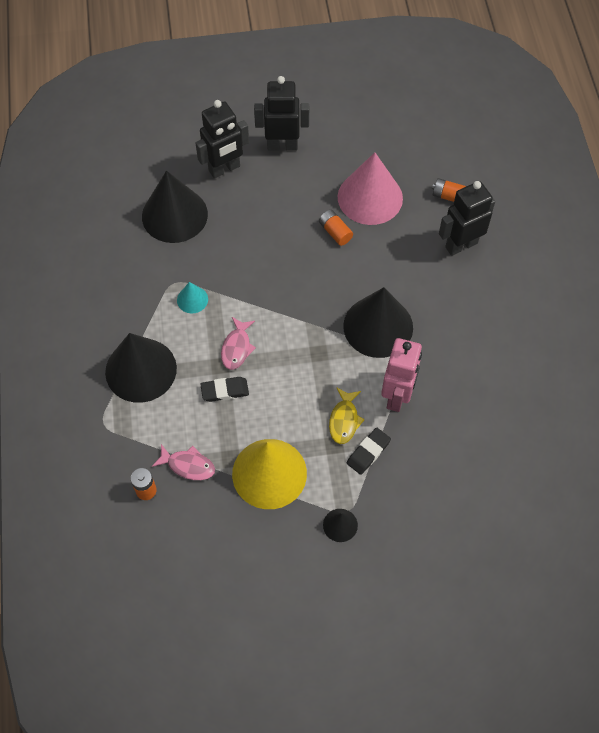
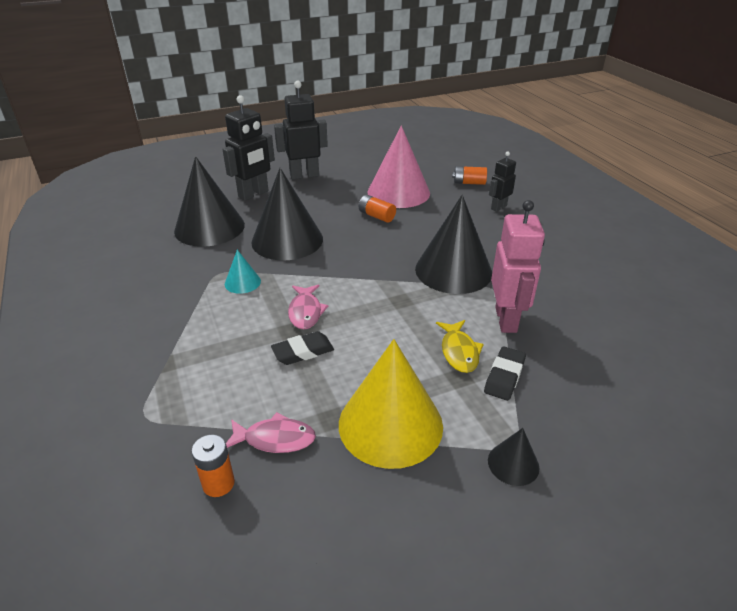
camera: 15 degrees left, 25 degrees down
black cone [105,333,177,403] -> black cone moved to [251,168,323,260]
black robot [439,181,495,256] -> black robot [489,151,516,212], size x0.58

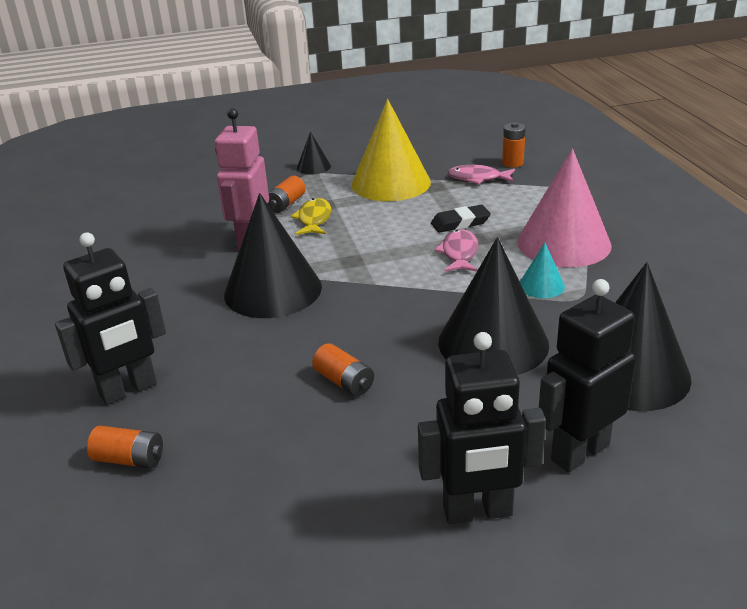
camera: 170 degrees left, 5 degrees down
pink cone [368,126,430,208] -> pink cone moved to [517,149,612,267]
black eraser [484,347,526,401] -> orange battery [268,176,306,213]
black robot [489,151,516,212] -> black robot [55,232,166,405], size x1.72

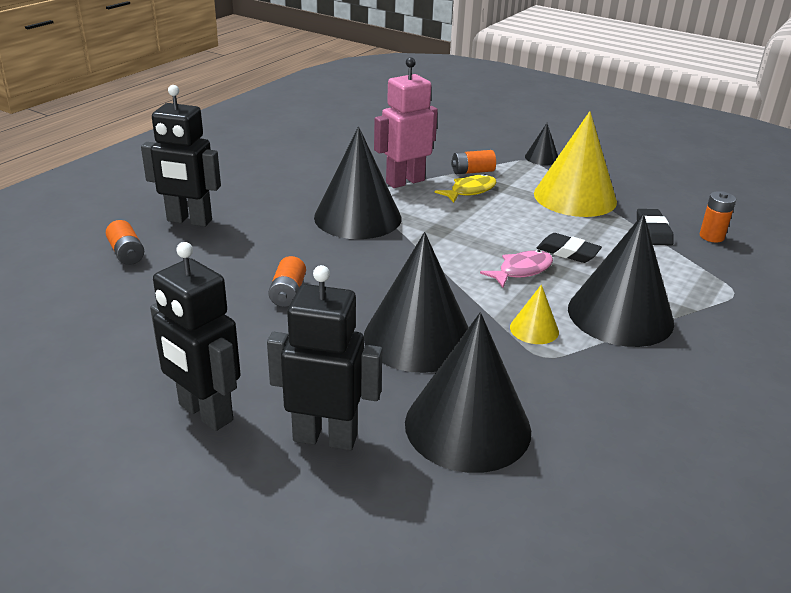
camera: 45 degrees right, 0 degrees up
pink fish [448,165,515,184] -> black eraser [637,209,674,245]
pink cone [517,149,612,267] -> black cone [568,214,674,347]
turquoise cone [520,243,565,298] -> yellow cone [510,284,559,344]

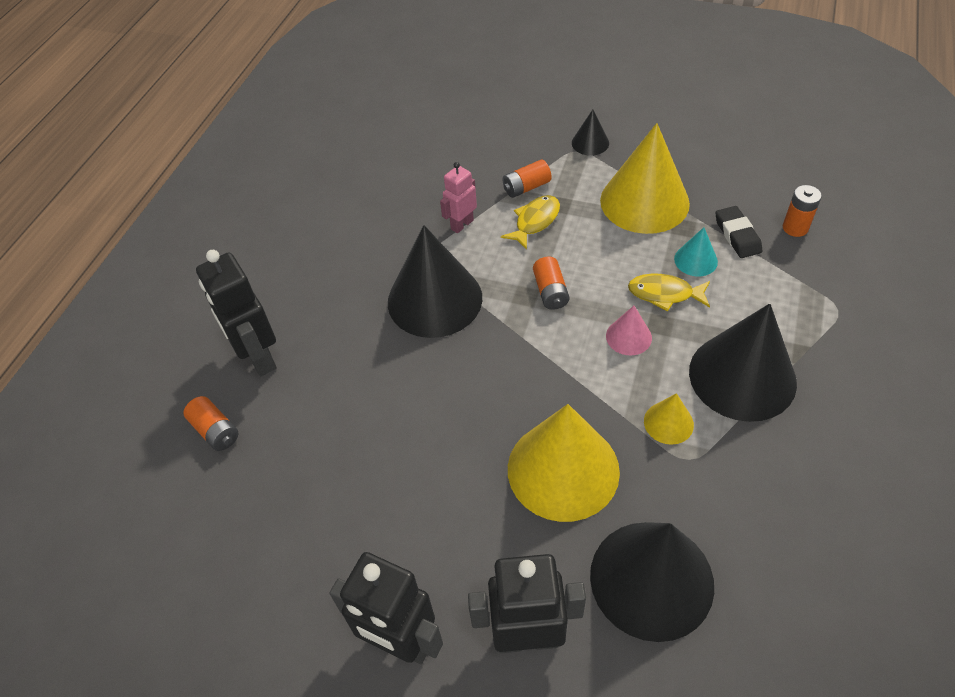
camera: 10 degrees left, 20 degrees up
black robot [141,85,221,227] -> black robot turned 60 degrees clockwise [196,250,277,376]
orange battery [268,256,306,307] -> orange battery moved to [533,257,570,310]
black cone [364,232,469,373] -> yellow cone [508,404,620,522]
pink robot [374,57,438,188] -> pink robot [440,162,477,233], size x0.58
pink fish [480,250,553,288] -> pink cone [606,306,652,355]
black eraser [537,233,602,263] -> yellow fish [628,274,710,312]
none -> turquoise cone [674,227,718,276]

